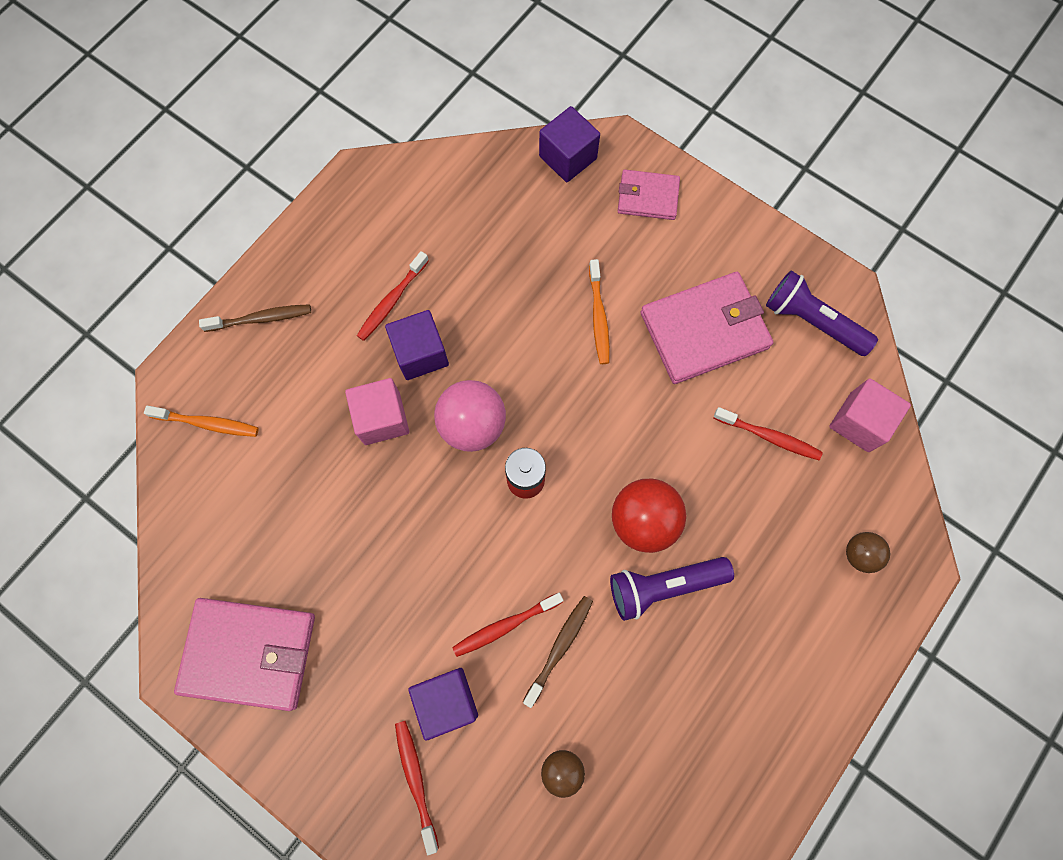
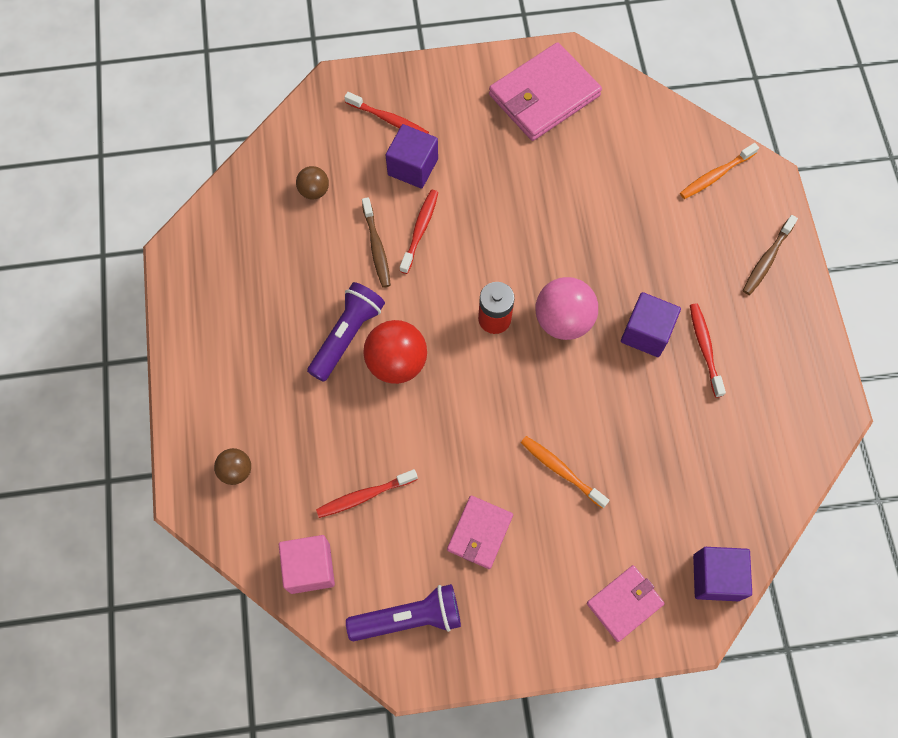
camera: 135 degrees right, 5 degrees down
pink cube [345,378,409,445] -> none
pink wallet [641,272,773,384] -> pink wallet [447,496,513,569], size x0.57

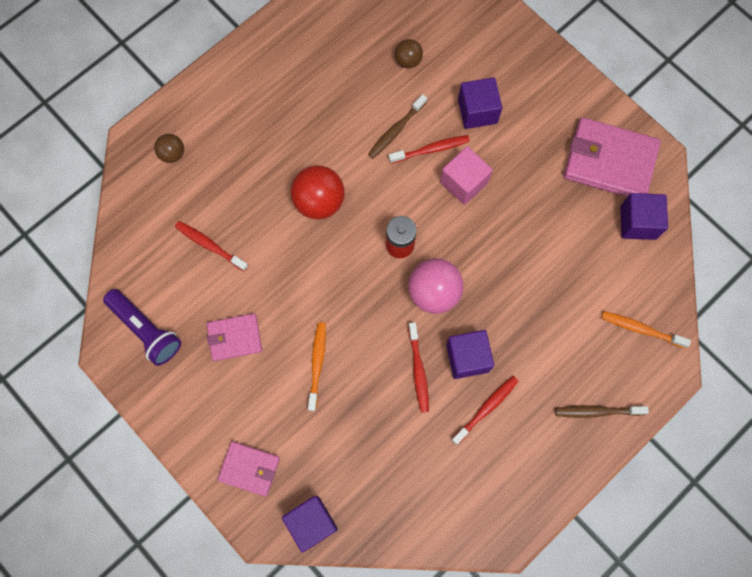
camera: 55 degrees right, 5 degrees up
pink cube [279,535,335,594] -> pink cube moved to [440,146,493,205]
purple flashlight [307,282,385,382] -> none
red toothbrush [344,92,429,134] -> red toothbrush moved to [408,322,429,413]
none -> purple cube [620,193,668,240]

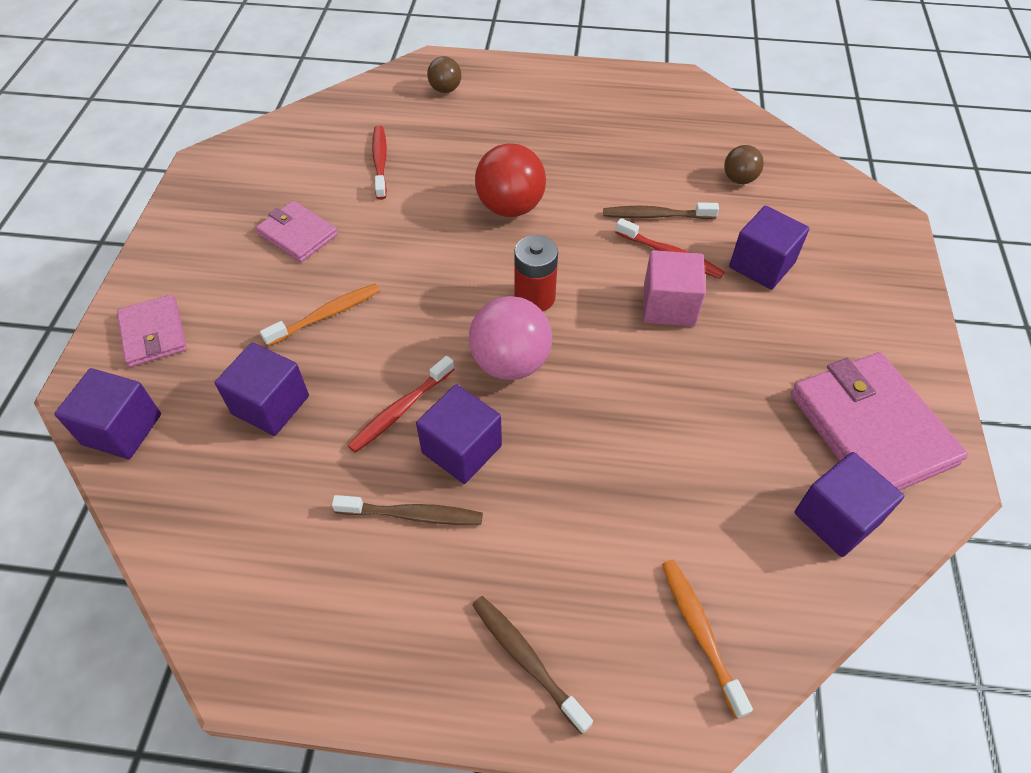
camera: 50 degrees right, 20 degrees down
purple flashlight [103,289,181,366] -> none
red toothbrush [451,376,518,445] -> brown toothbrush [332,495,483,525]
none -> purple cube [215,342,309,436]

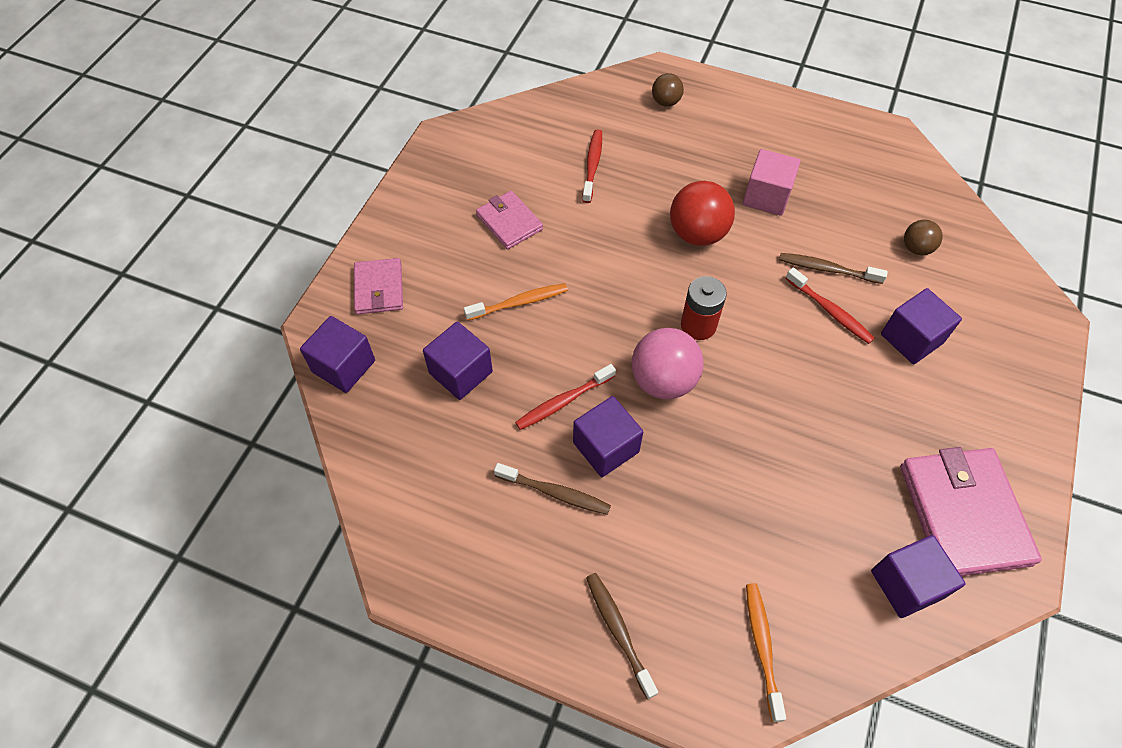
camera: 15 degrees right, 5 degrees up
pink cube [643,250,706,326] -> pink cube moved to [743,149,801,216]

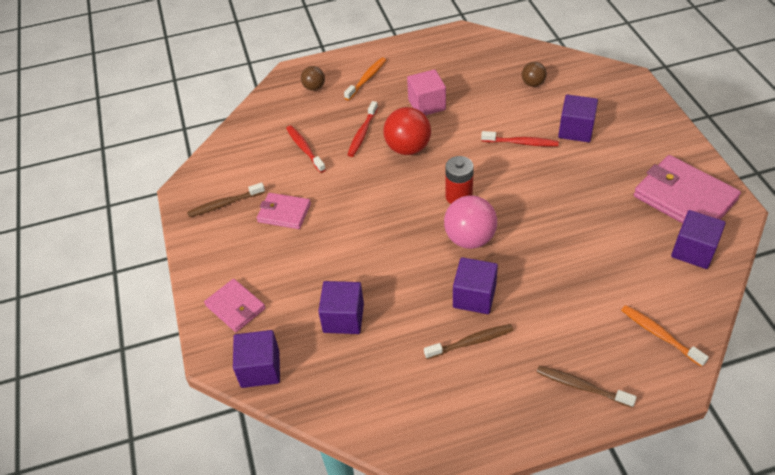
camera: 35 degrees left, 10 degrees down
orange toothbrush [464,283,568,321] -> orange toothbrush moved to [344,57,386,100]
red toothbrush [515,364,616,430] -> red toothbrush moved to [347,101,378,157]
brown toothbrush [779,253,888,284] -> brown toothbrush moved to [187,183,265,217]

